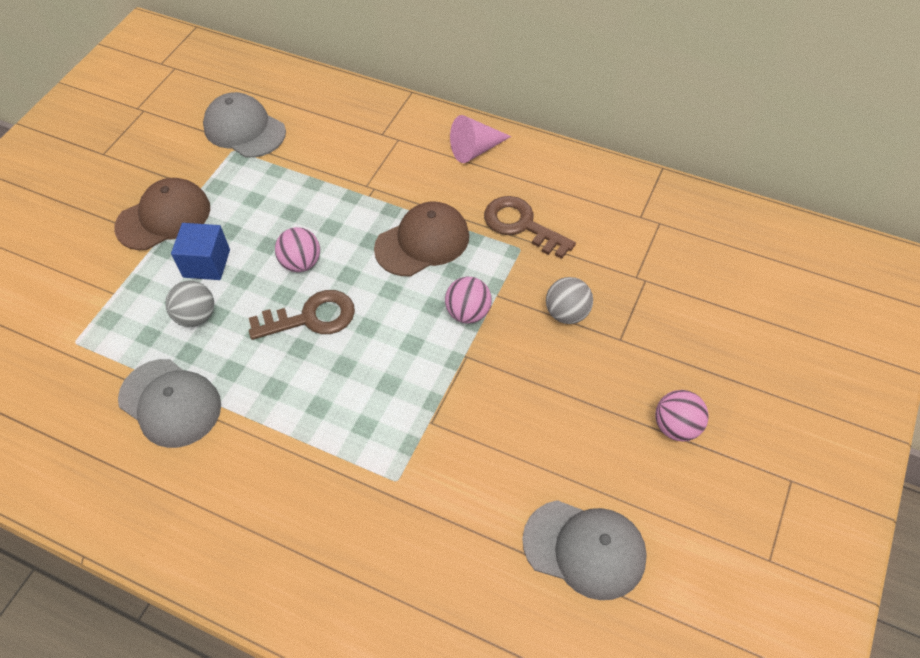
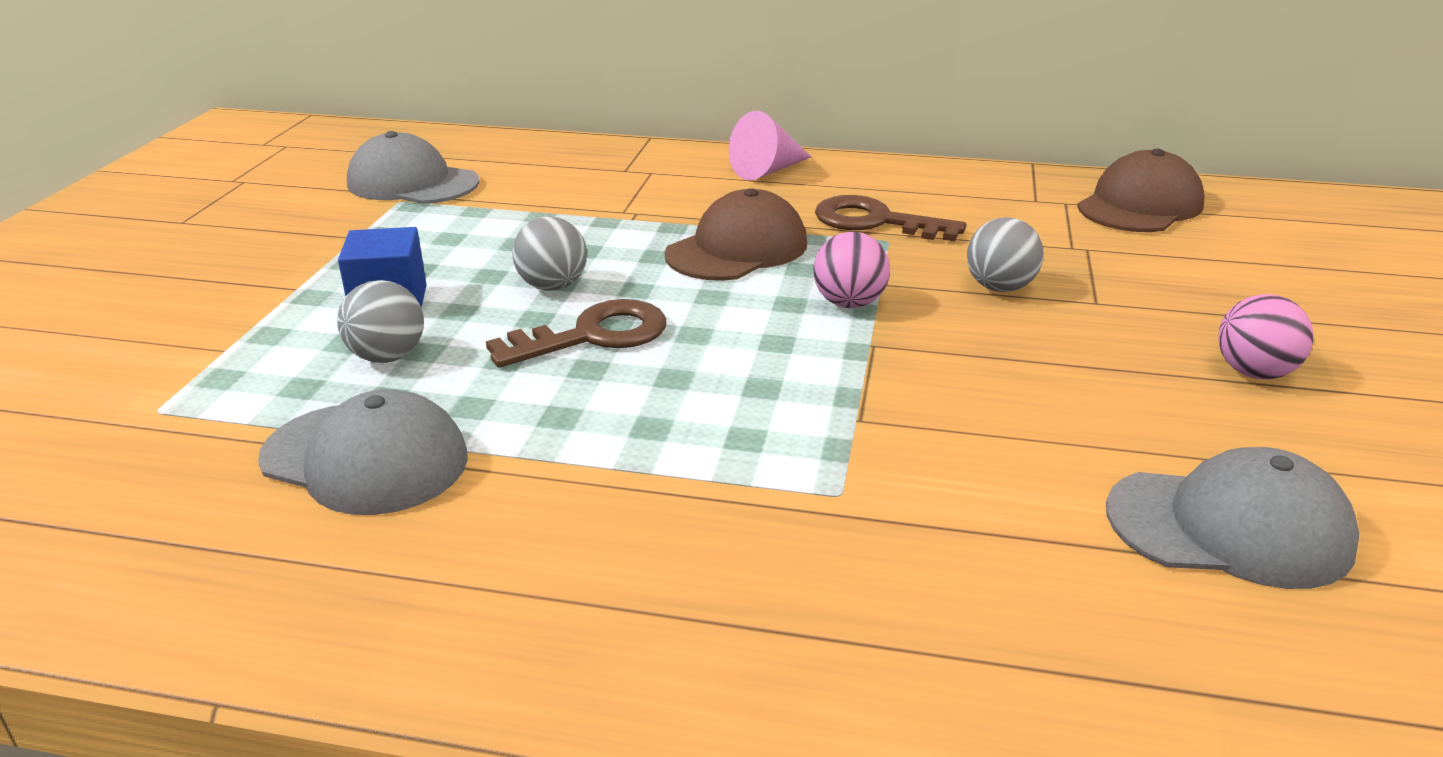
camera: 15 degrees left, 25 degrees down
brown cap [114,178,210,250] -> brown cap moved to [1077,149,1204,232]
pink ball [275,227,320,272] -> grey ball [512,216,587,291]

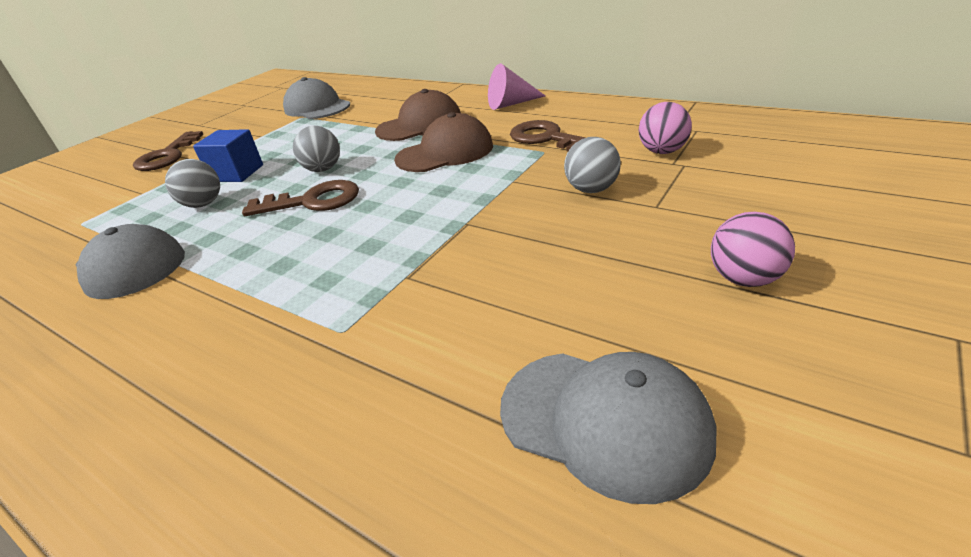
camera: 25 degrees right, 5 degrees up
pink ball [813,232,890,308] -> pink ball moved to [639,102,692,154]
brown cap [1077,149,1204,232] -> brown cap moved to [375,89,461,141]
none -> brown key [133,131,204,171]

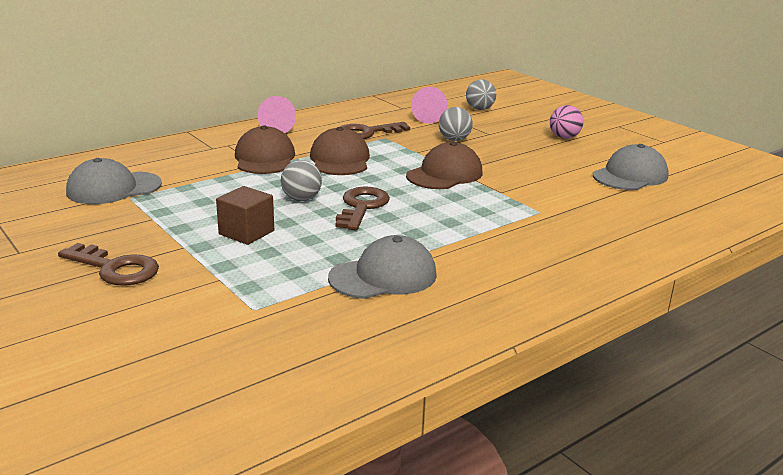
camera: 75 degrees left, 10 degrees down
grey ball [165,159,220,208] -> grey ball moved to [466,79,496,110]
blue cube [193,129,263,182] -> brown cube [216,186,274,245]
pink ball [639,102,692,154] -> pink cone [411,87,447,124]
none -> brown cap [406,142,483,189]

